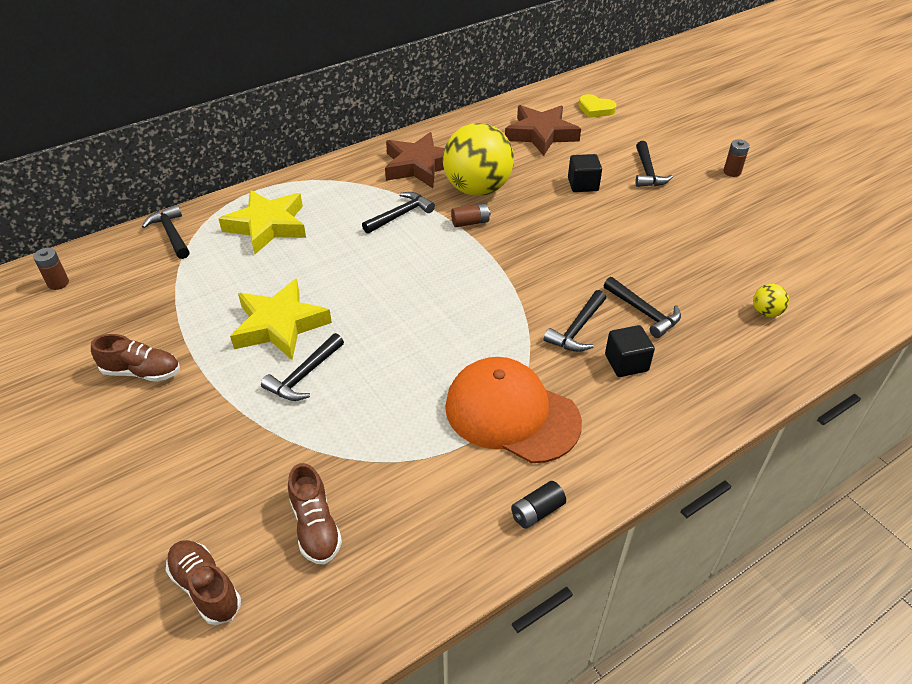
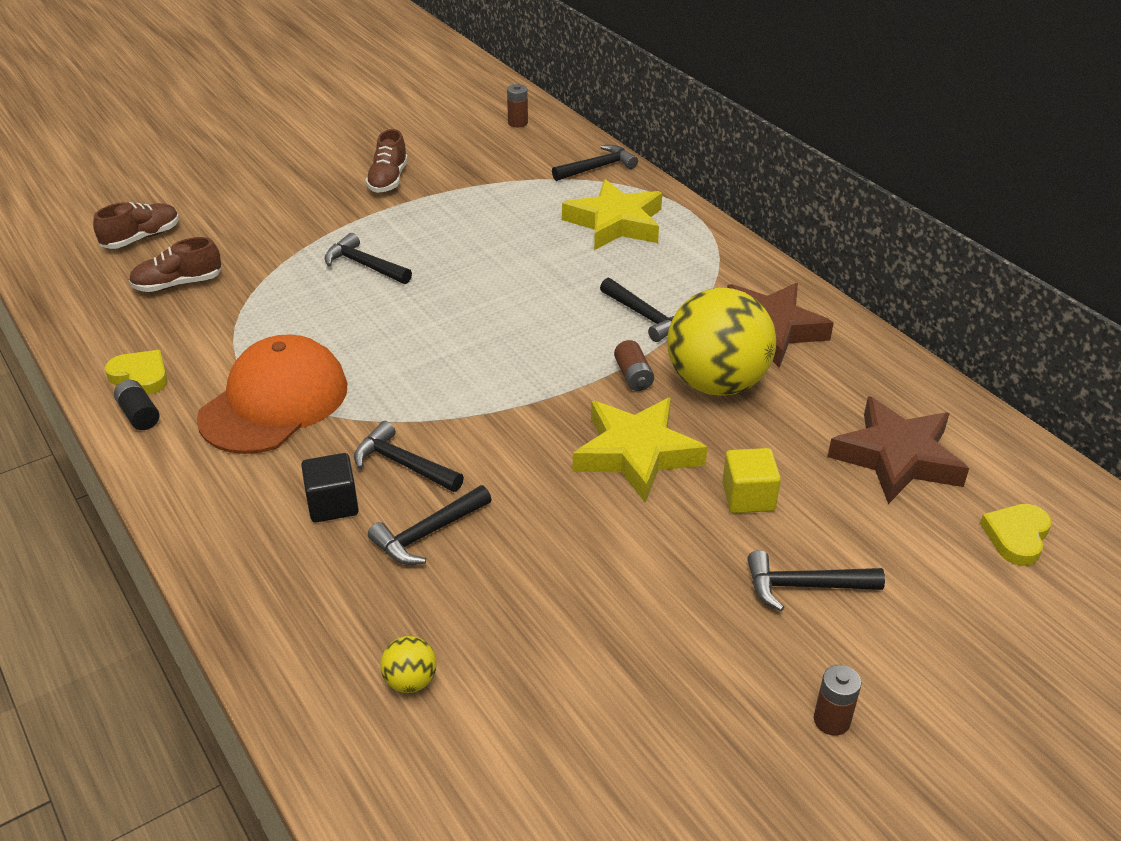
camera: 90 degrees right, 5 degrees down
yellow star [230,279,332,360] -> yellow star moved to [573,397,708,502]
black cube [568,154,602,192] -> yellow cube [722,448,781,513]
none -> yellow heart [105,350,168,395]

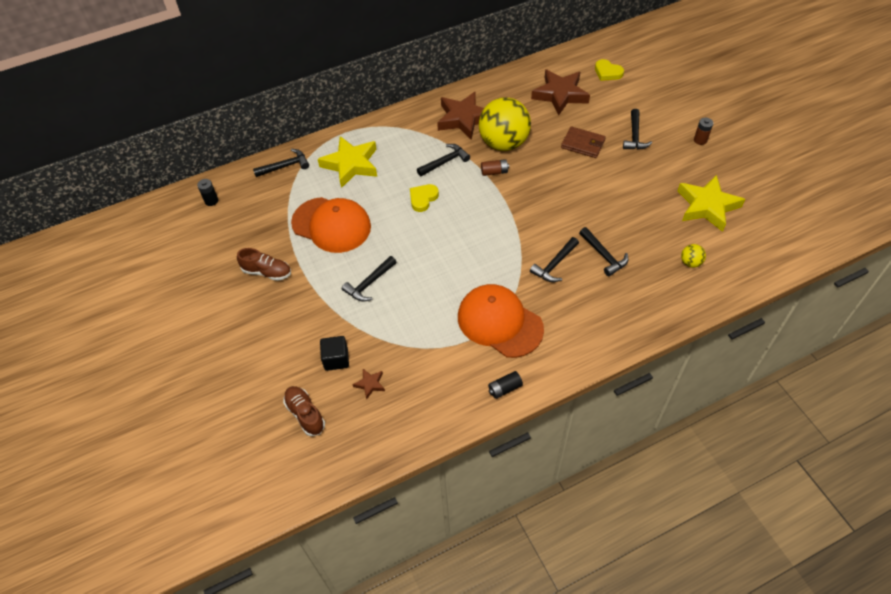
camera: 80 degrees left, 15 degrees up
yellow heart [105,350,168,395] -> yellow heart moved to [410,184,439,212]
brown shoe [129,237,222,292] -> brown star [352,369,385,399]
black cube [301,453,359,523] -> black cube moved to [320,336,349,371]
brown battery [507,84,528,127] -> black battery [197,179,218,206]
black hammer [552,145,638,181] -> black hammer turned 90 degrees clockwise [253,149,309,177]
yellow star [573,397,708,502] -> yellow star moved to [678,175,745,232]
yellow cube [722,448,781,513] -> brown wallet [561,126,606,158]
none -> orange cap [291,197,371,253]

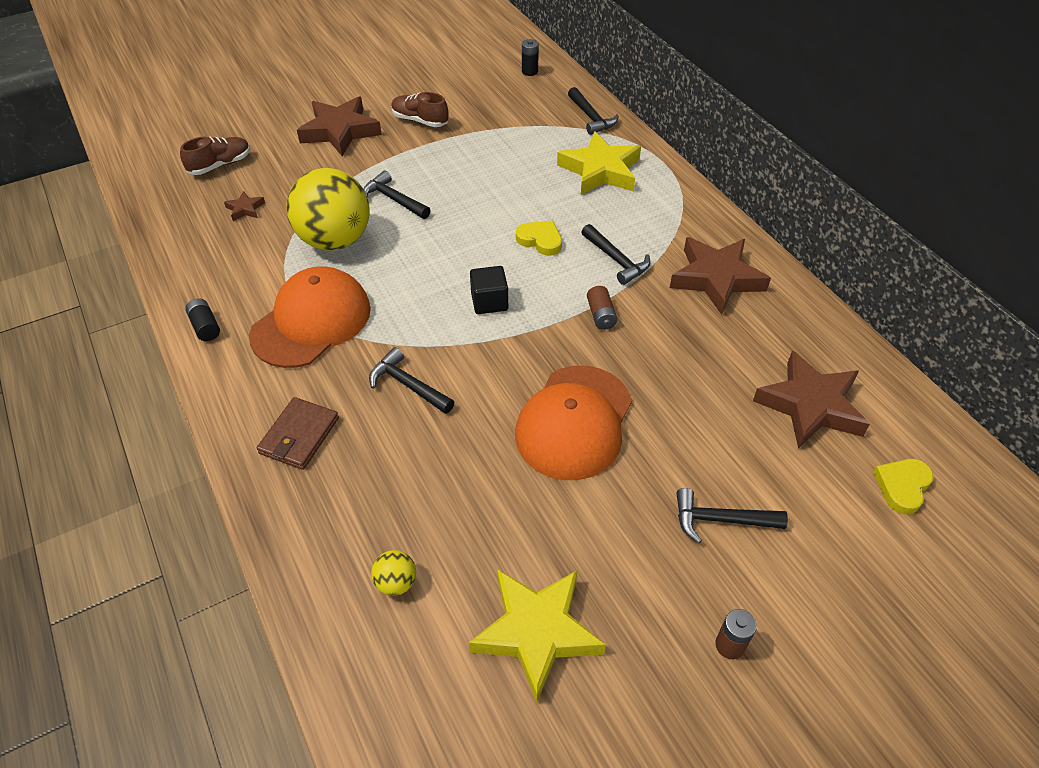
camera: 85 degrees right, 5 degrees down
brown shoe [237,248,291,281] -> brown shoe turned 105 degrees clockwise [391,92,448,127]
orange cap [291,197,371,253] -> orange cap moved to [515,366,632,480]
black cube [320,336,349,371] -> black cube moved to [470,266,508,314]
yellow ball [479,97,531,151] -> yellow ball moved to [286,168,370,250]
brown wallet [561,126,606,158] -> brown wallet moved to [257,397,339,470]
black hammer [579,227,628,277] -> none
none -> brown star [297,96,382,156]

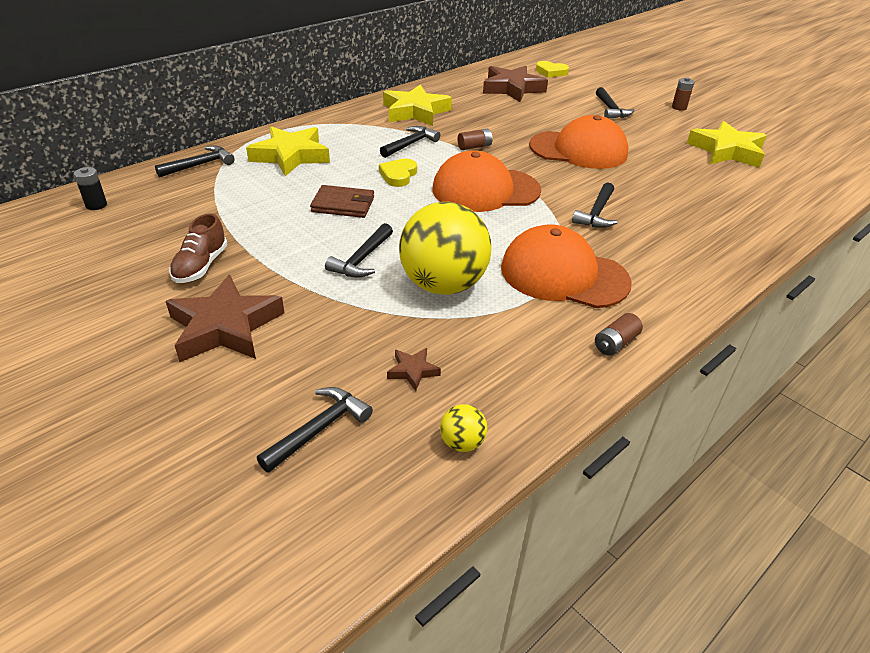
camera: 105 degrees left, 10 degrees down
brown shoe [180,136,250,175] -> black hammer [257,387,373,473]
black battery [185,298,220,341] -> brown battery [595,313,643,356]
brown wallet [257,397,339,470] -> brown wallet moved to [310,185,374,218]
yellow ball [371,550,416,596] -> yellow ball moved to [440,404,487,452]
black cube [470,266,508,314] -> orange cap [433,150,541,212]
brown star [670,237,771,315] -> yellow star [383,84,452,126]

